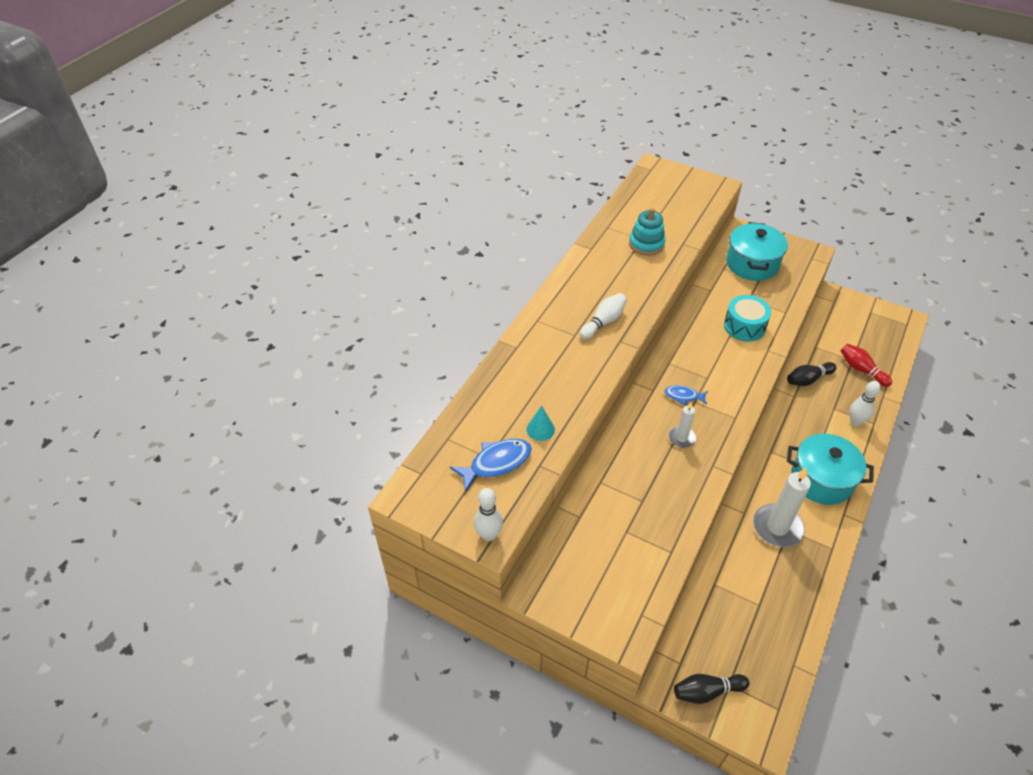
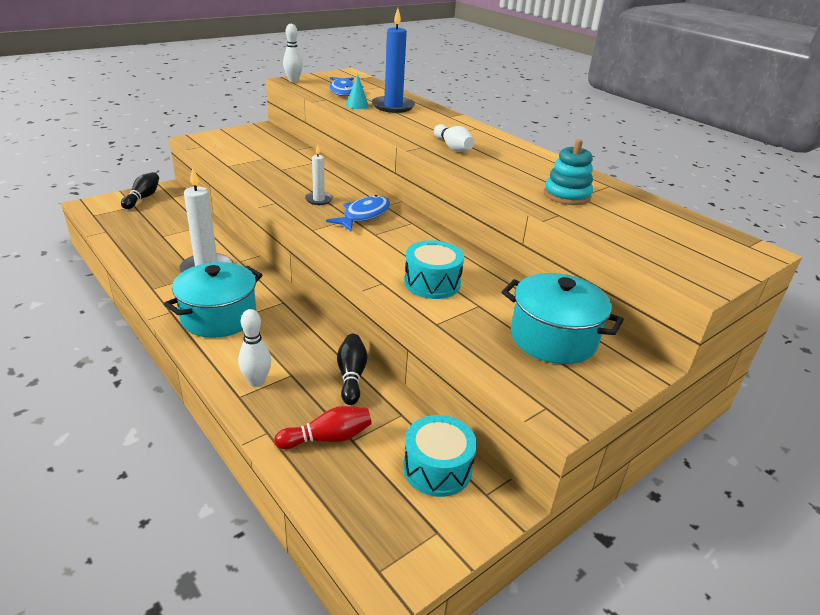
camera: 110 degrees right, 15 degrees down
blue fish [664,385,708,405] -> blue fish [326,195,390,231], size x1.65
none -> blue candle [372,8,415,113]
none -> turquoise drum [403,415,477,497]

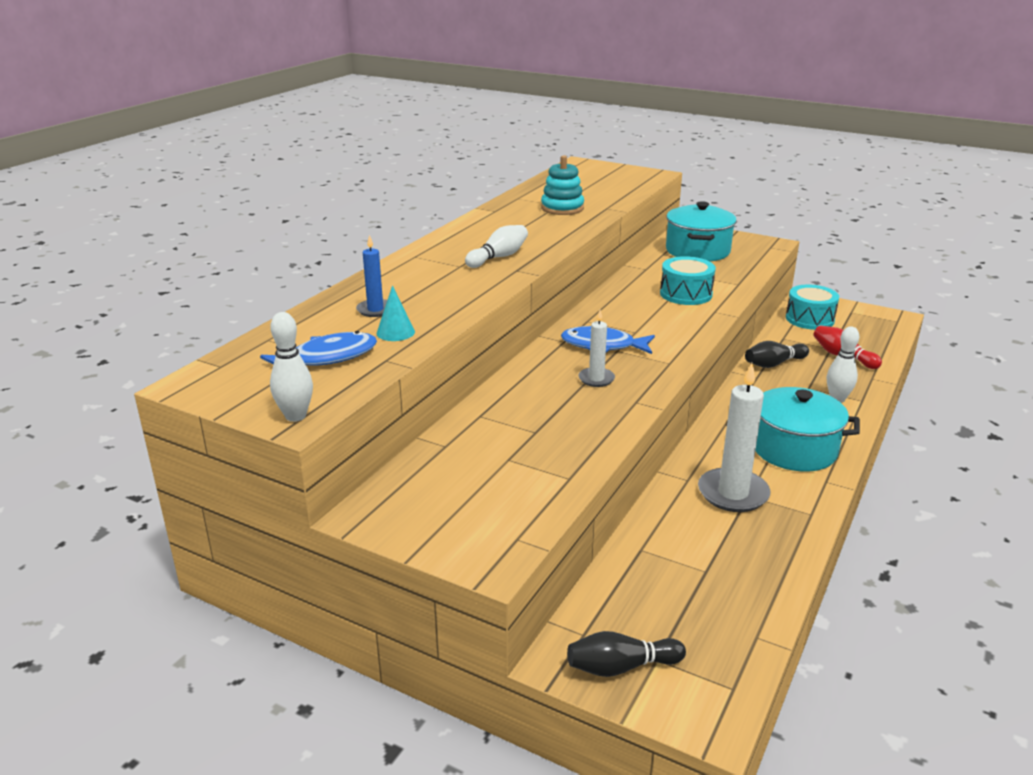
camera: 110 degrees left, 5 degrees down
blue candle [372,8,415,113] -> blue candle [356,235,387,317], size x0.55

